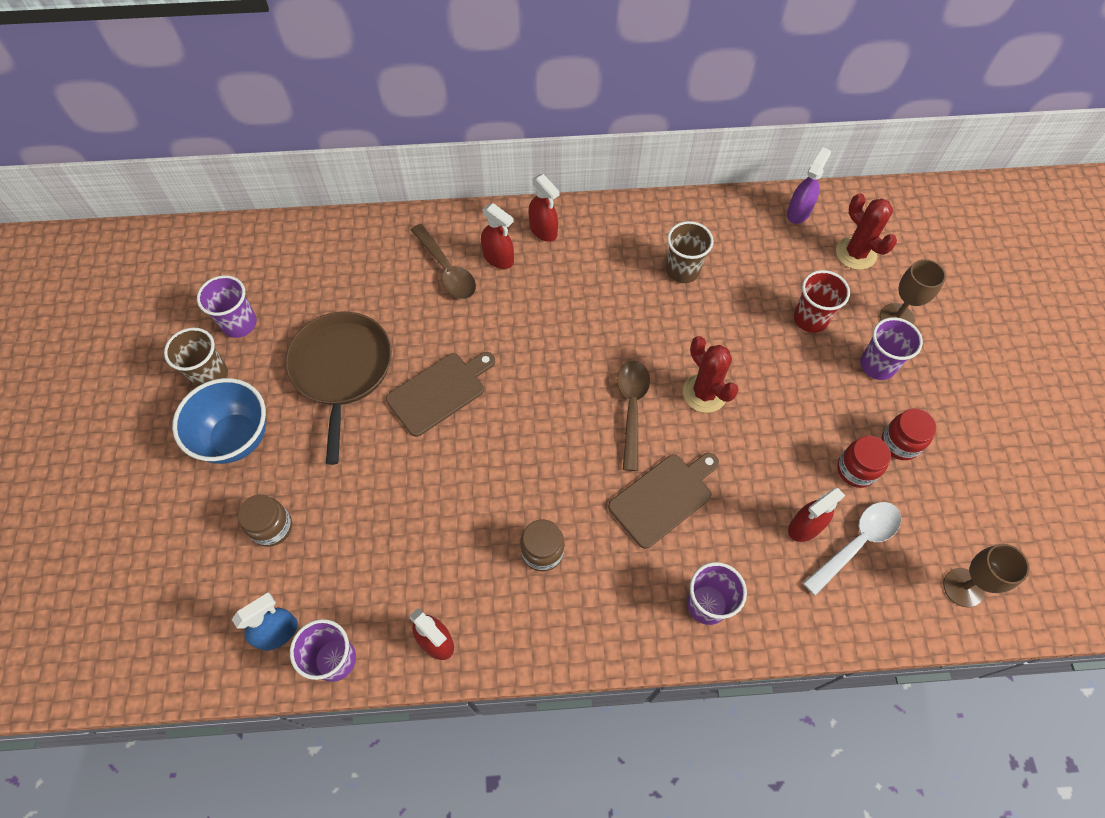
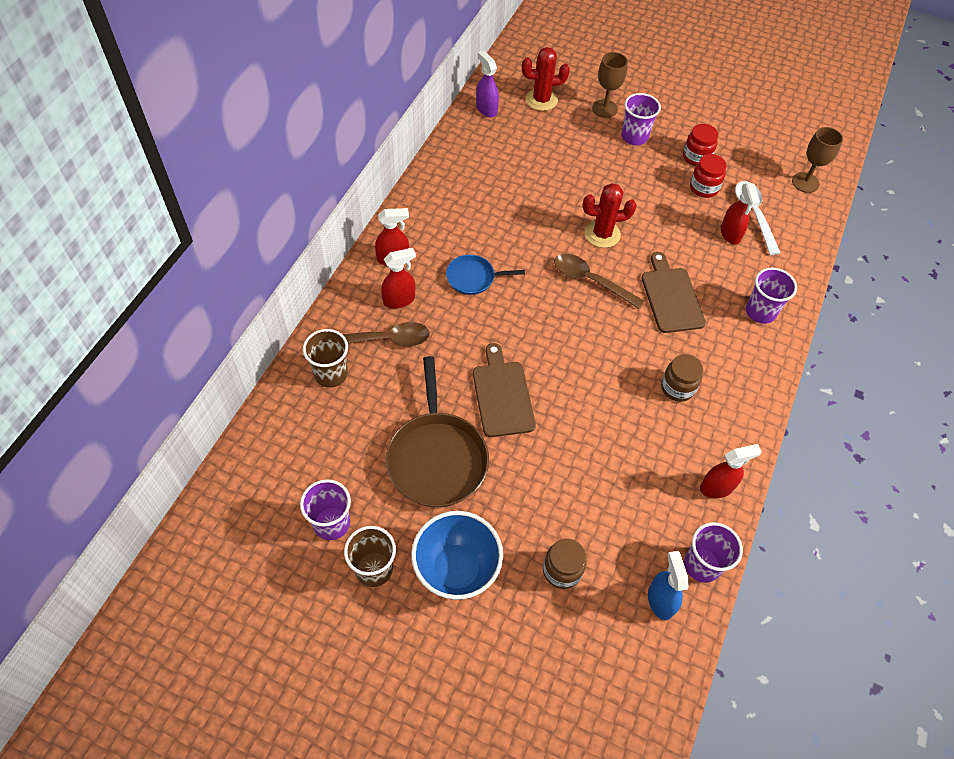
camera: 65 degrees left, 5 degrees down
brown pan [285,312,392,465] -> brown pan turned 120 degrees counterclockwise [385,356,489,507]
brown cup [666,221,713,283] -> brown cup moved to [303,329,348,388]
red cup [794,270,850,333] -> none
none -> blue pan [446,255,525,295]

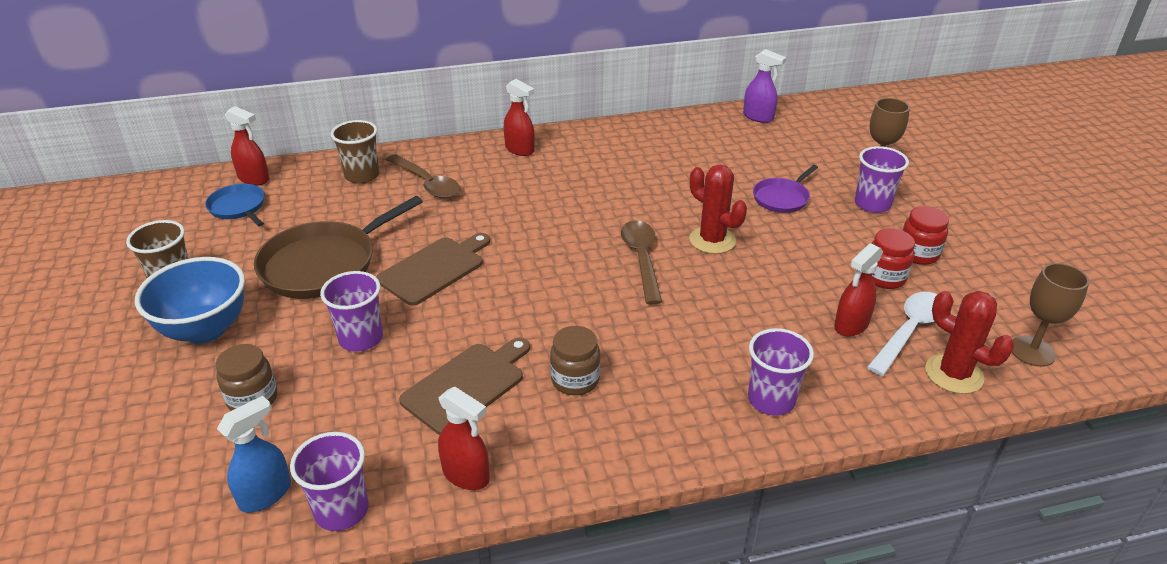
camera: 55 degrees right, 20 degrees down
purple cup [300,479,351,540] -> purple cup moved to [320,271,383,352]
red spray bottle [381,248,416,309] -> red spray bottle moved to [225,106,270,186]
blue pan [446,255,525,295] -> blue pan moved to [205,184,265,227]
purple spray bottle [476,50,499,117] -> purple spray bottle turned 105 degrees clockwise [743,49,786,123]
red cactus [522,47,570,111] -> red cactus moved to [925,291,1014,394]
brown cutting board [641,252,706,333] -> brown cutting board moved to [399,338,530,435]
none -> purple pan [753,165,818,213]

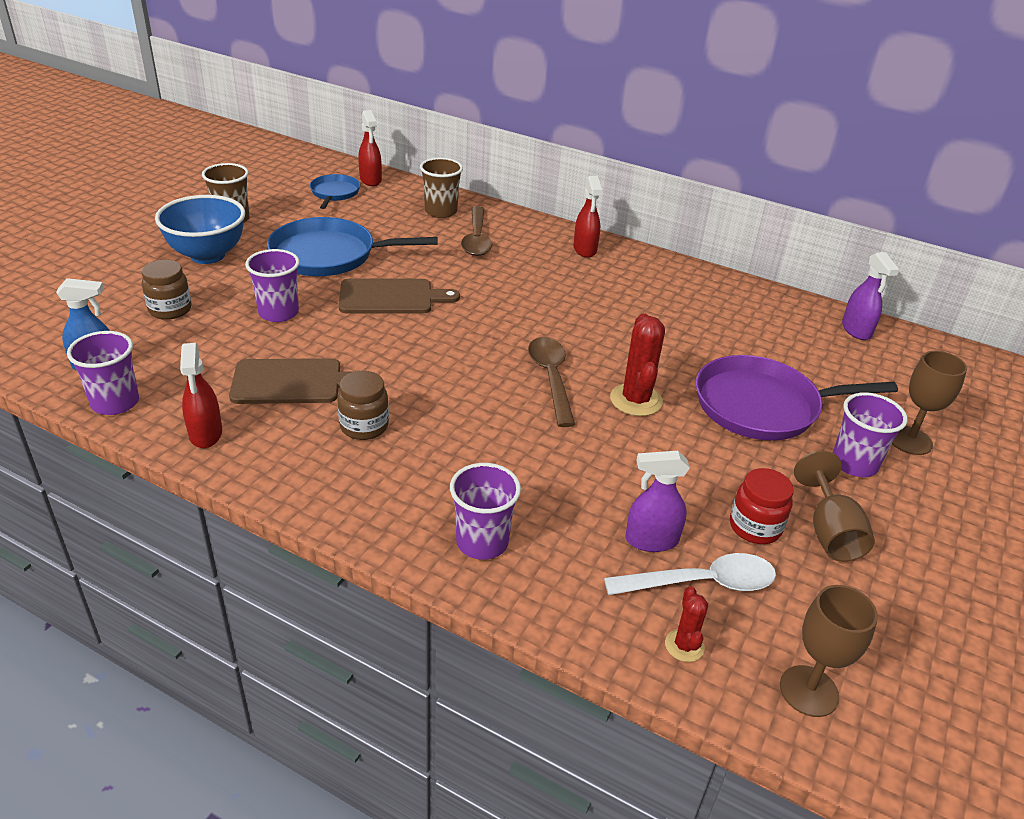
camera: 40 degrees right, 0 degrees up
brown pan [254,196,423,299] -> blue pan [267,217,438,276]
brown spoon [621,220,662,305] -> brown spoon turned 45 degrees counterclockwise [528,337,575,427]
purple pan [753,165,818,213] -> purple pan [696,355,898,441], size x1.85
red spray bottle [834,243,883,337] -> purple spray bottle [625,451,690,552]
red jar [902,206,949,265] -> brown goblet [794,451,875,562]
red cactus [925,291,1014,394] -> red cactus [665,586,708,662], size x0.56

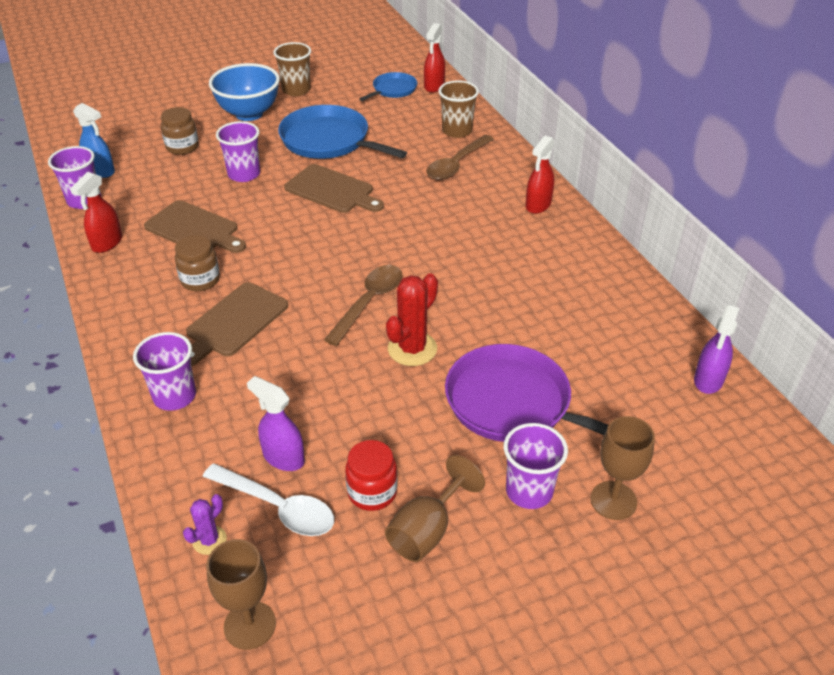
camera: 40 degrees right, 5 degrees up
red cactus [665,586,708,662] -> purple cactus [183,494,227,555]
none -> brown cutting board [186,282,288,366]

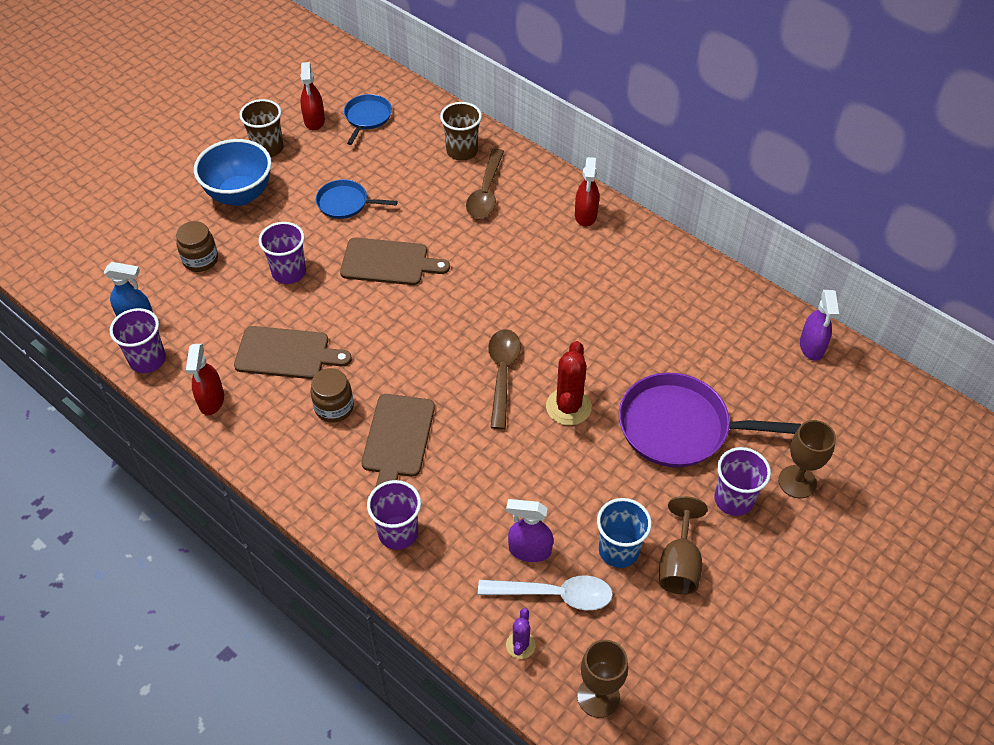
camera: 25 degrees left, 10 degrees up
blue pan [278,105,407,159] -> blue pan [316,179,398,219], size x0.54
red jar [345,440,398,511] -> blue cup [597,498,652,568]
red spray bottle [424,23,445,93] -> red spray bottle moved to [300,62,325,131]

